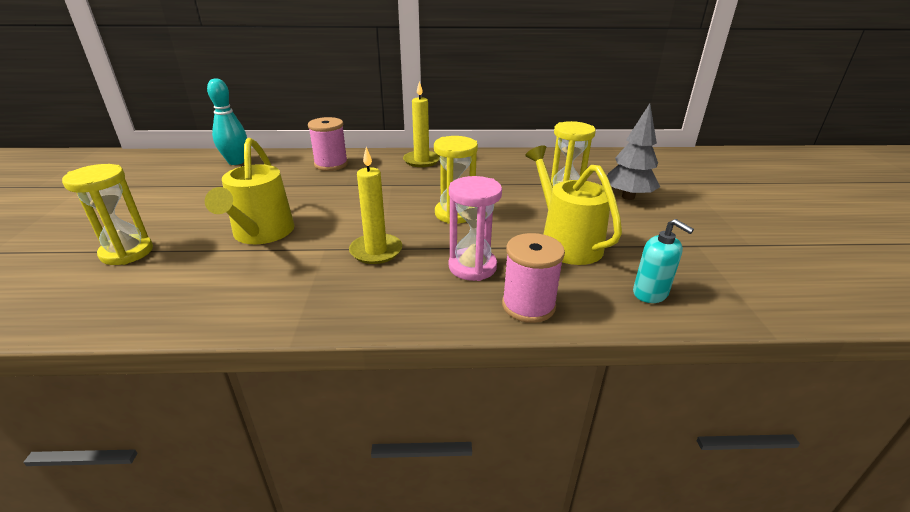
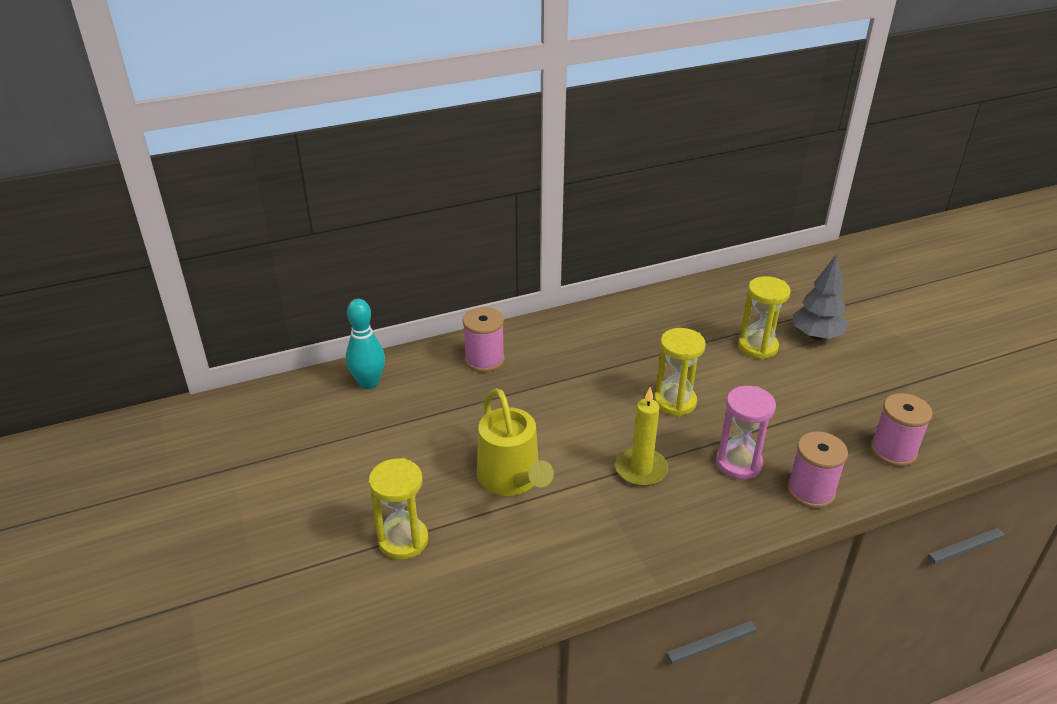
camera: 20 degrees left, 5 degrees up
yellow candle [403,81,440,167] -> none
yellow watering can [525,145,622,265] -> none
turquoise soap dispenser [633,219,694,303] -> pink spool [871,393,933,467]

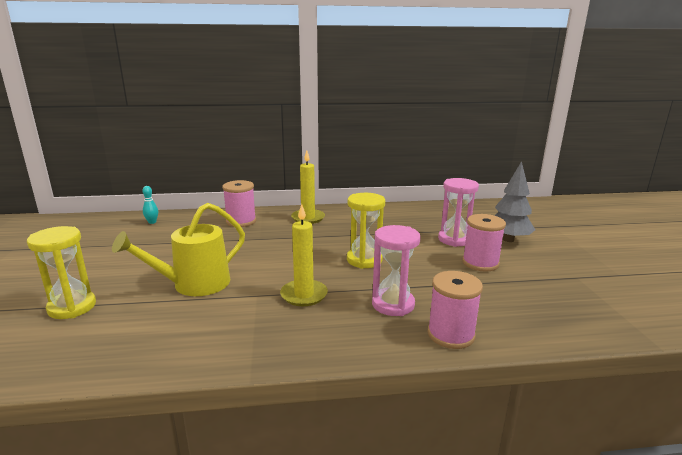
camera: 15 degrees right, 15 degrees down
turquoise bowling pin [346,299,385,389] -> turquoise bowling pin [142,186,158,224], size x0.52
yellow watering can [477,388,554,496] -> yellow watering can turned 60 degrees clockwise [112,203,245,296]
yellow hourglass [738,276,791,359] -> pink hourglass [438,178,479,247]
pink spool [871,393,933,467] -> pink spool moved to [462,214,506,272]
none -> yellow candle [291,150,325,224]

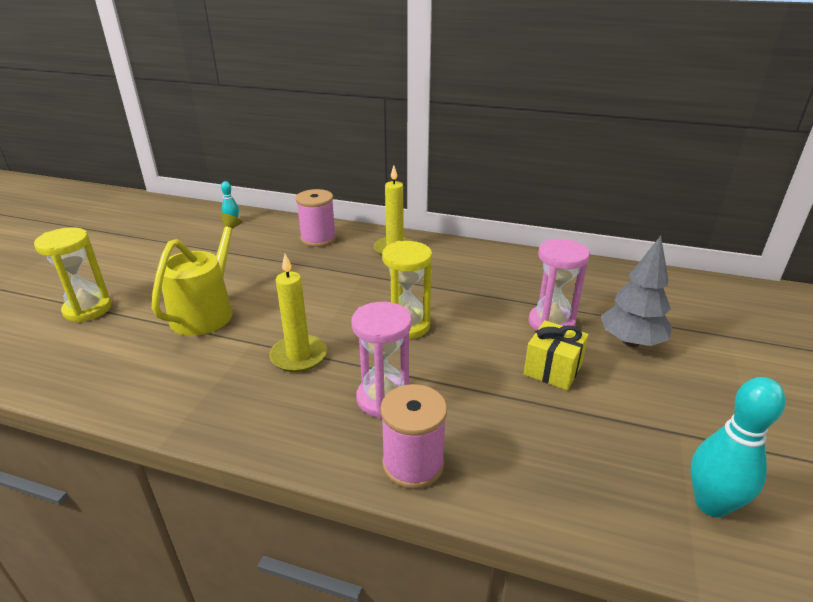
camera: 25 degrees right, 10 degrees up
yellow watering can [112,203,245,296] -> yellow watering can turned 120 degrees clockwise [152,214,242,336]
pink spool [462,214,506,272] -> yellow gift [524,320,588,390]
none -> turquoise bowling pin [691,377,786,517]

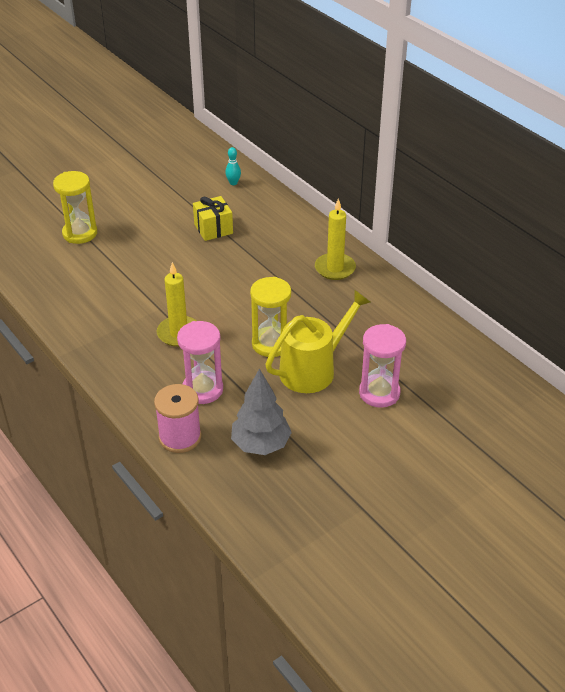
camera: 35 degrees right, 10 degrees up
yellow watering can [152,214,242,336] -> yellow watering can moved to [265,290,371,393]
pink spool [296,189,336,247] -> none
yellow gift [524,320,588,390] -> yellow gift moved to [193,196,233,241]
grey tree [601,236,672,347] -> grey tree moved to [231,368,292,455]
turquoise bowling pin [691,377,786,517] -> none

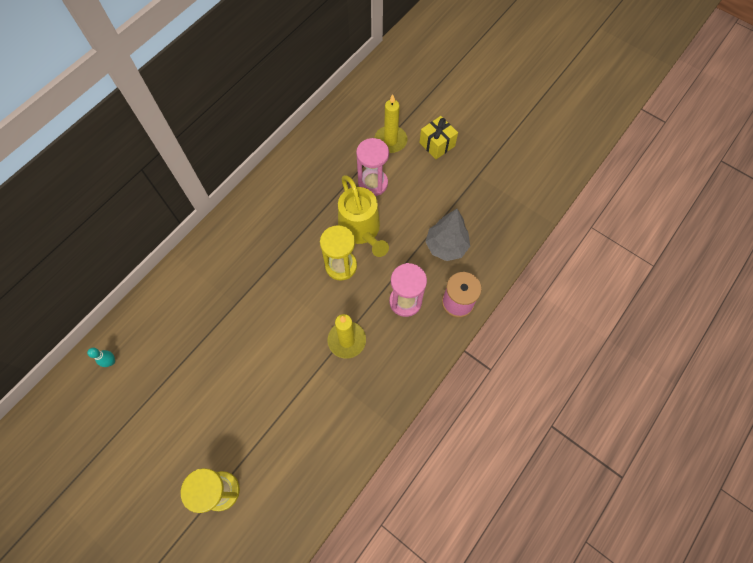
camera: 105 degrees left, 25 degrees up
yellow gift [193,196,233,241] -> yellow gift moved to [419,116,458,159]
yellow watering can [265,290,371,393] -> yellow watering can turned 150 degrees counterclockwise [338,175,389,257]
yellow candle [315,198,356,280] -> yellow candle moved to [374,94,407,153]

